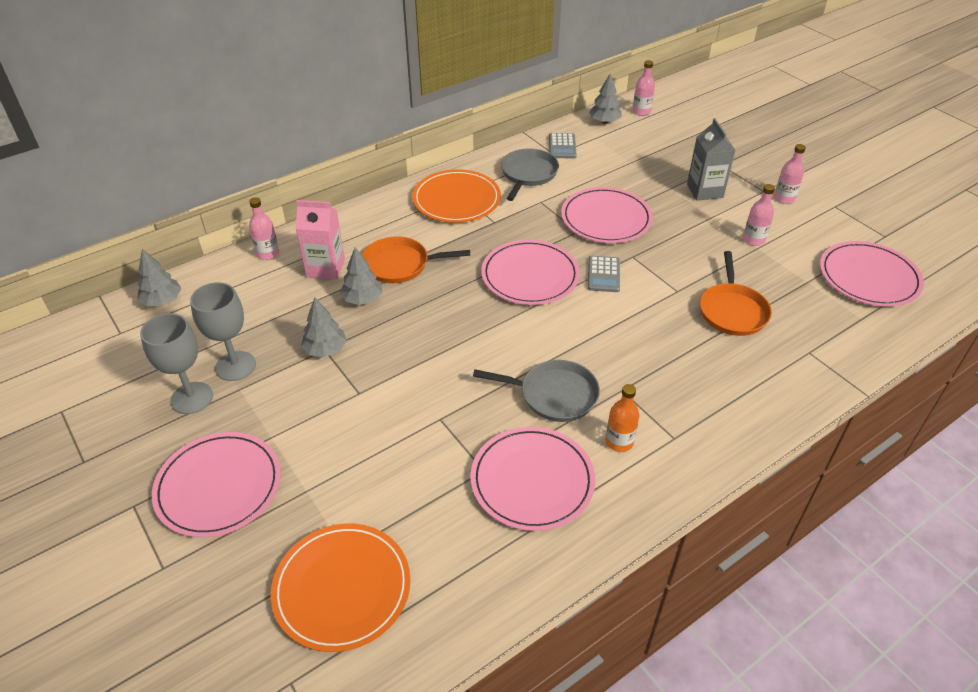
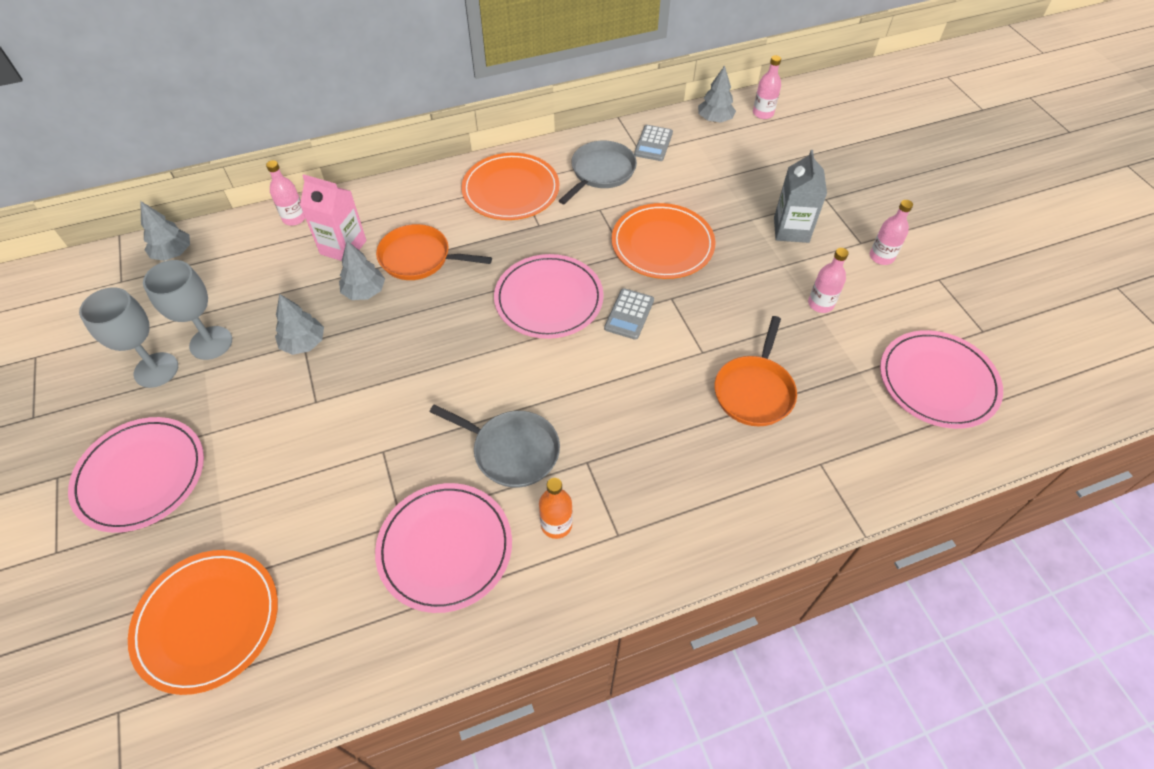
camera: 15 degrees right, 10 degrees up
pink plate [561,187,653,243] -> orange plate [612,203,715,279]

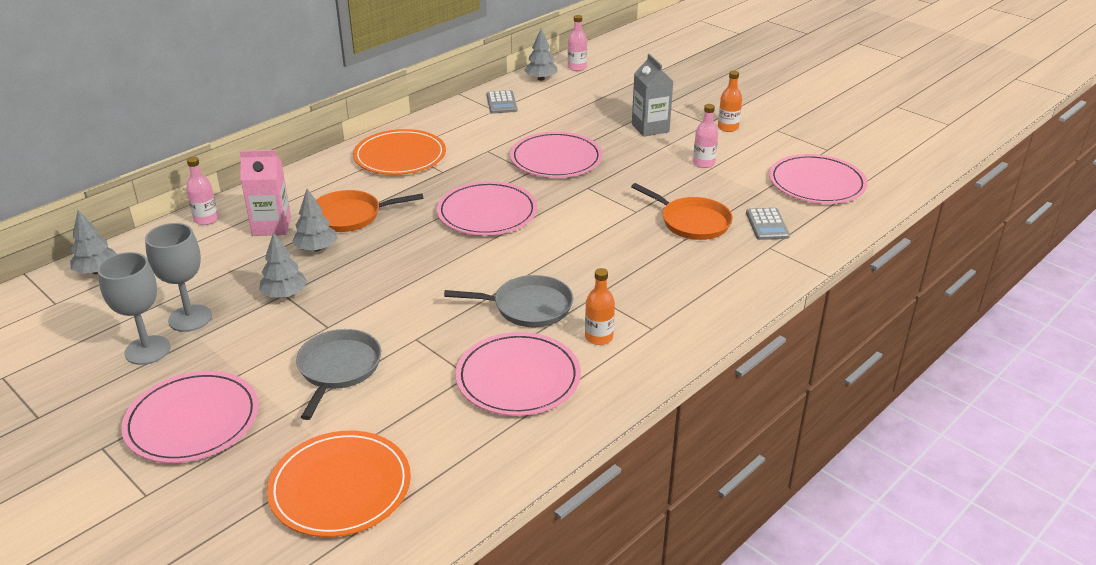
camera: 25 degrees left, 20 degrees down
grey pan [559,141,637,204] -> grey pan moved to [296,329,381,420]
grey calculator [604,288,654,340] -> grey calculator moved to [746,208,790,240]
orange plate [612,203,715,279] -> pink plate [510,132,603,178]
orange pan [715,316,797,426] -> orange pan turned 45 degrees counterclockwise [631,183,733,240]
pink bottle [870,200,913,265] -> orange bottle [718,71,742,132]

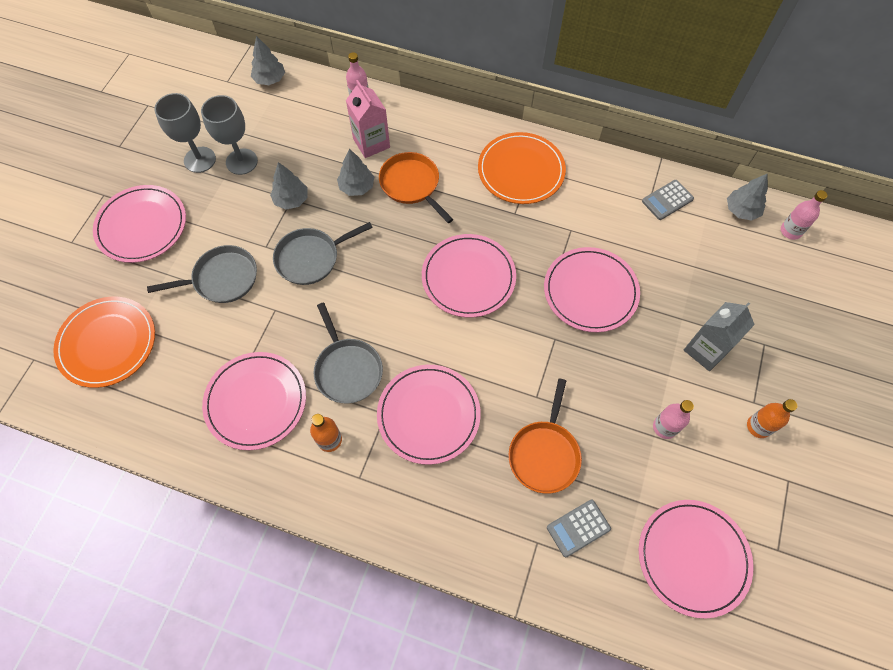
camera: 65 degrees right, 30 degrees up
none -> grey pan [273,222,373,285]
none -> pink plate [377,365,481,465]

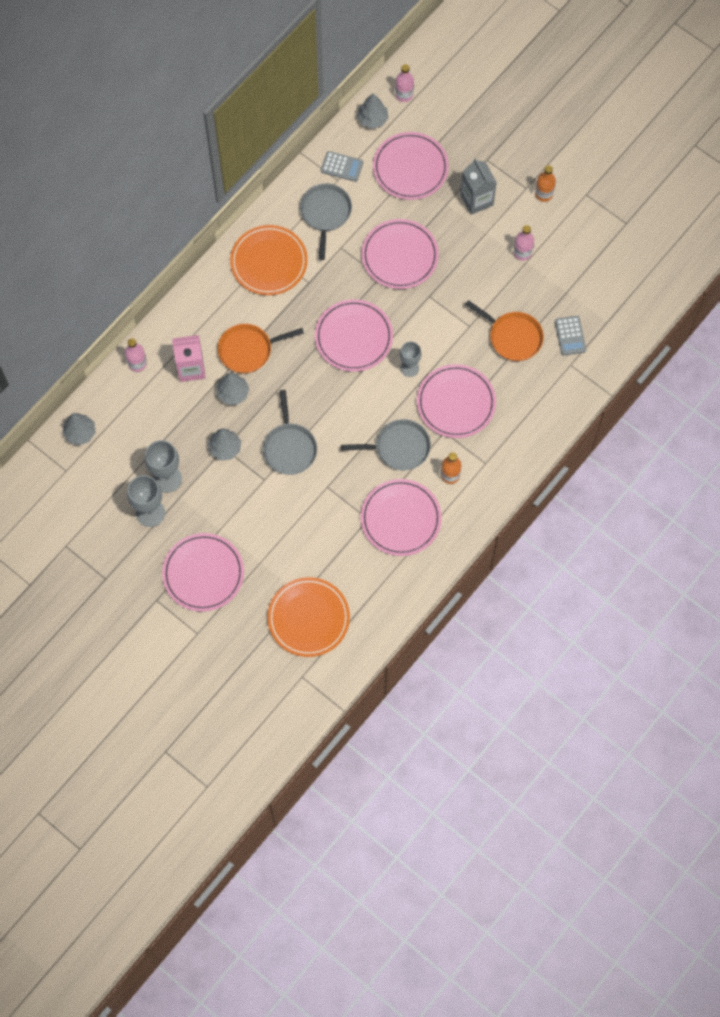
camera: 70 degrees left, 5 degrees up
grey pan [147,245,257,303] -> grey pan moved to [300,183,352,260]
pink plate [639,500,754,618] -> pink plate moved to [373,132,449,200]
grey calculator [642,180,694,220] -> grey calculator turned 60 degrees counterclockwise [321,151,363,182]
none -> grey goblet [400,341,422,377]

